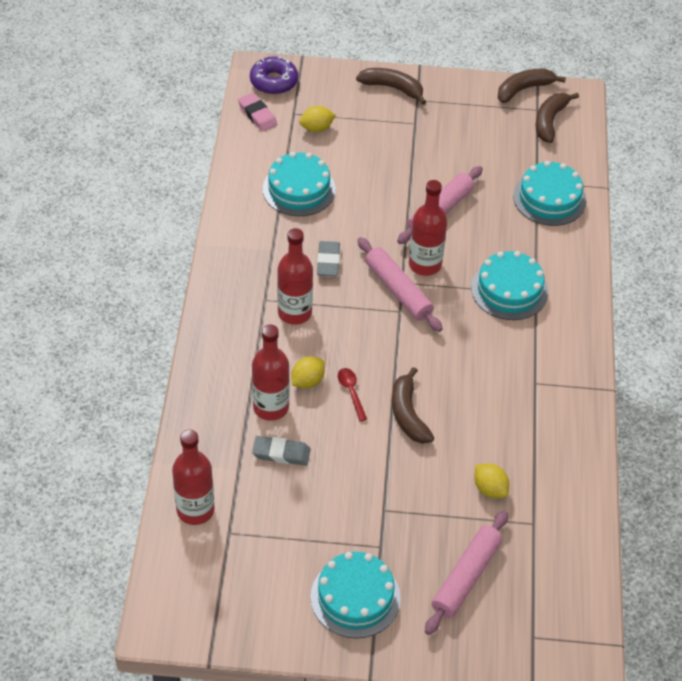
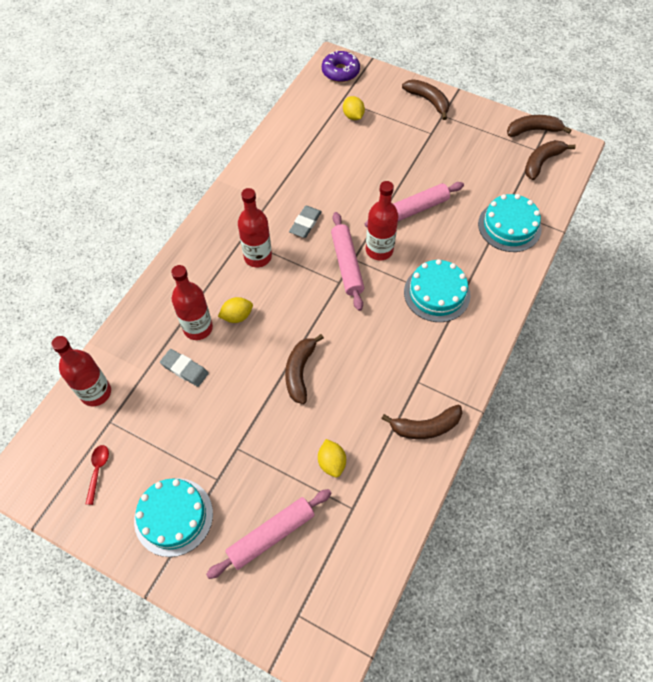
camera: 25 degrees right, 10 degrees up
pink eraser [238,93,277,131] -> none
turquoise cake [263,152,336,216] -> none
yellow lemon [299,106,336,132] -> yellow lemon turned 60 degrees clockwise [343,96,365,120]
red spoon [338,368,367,421] -> red spoon moved to [85,445,109,505]
none -> brown banana [381,405,462,439]

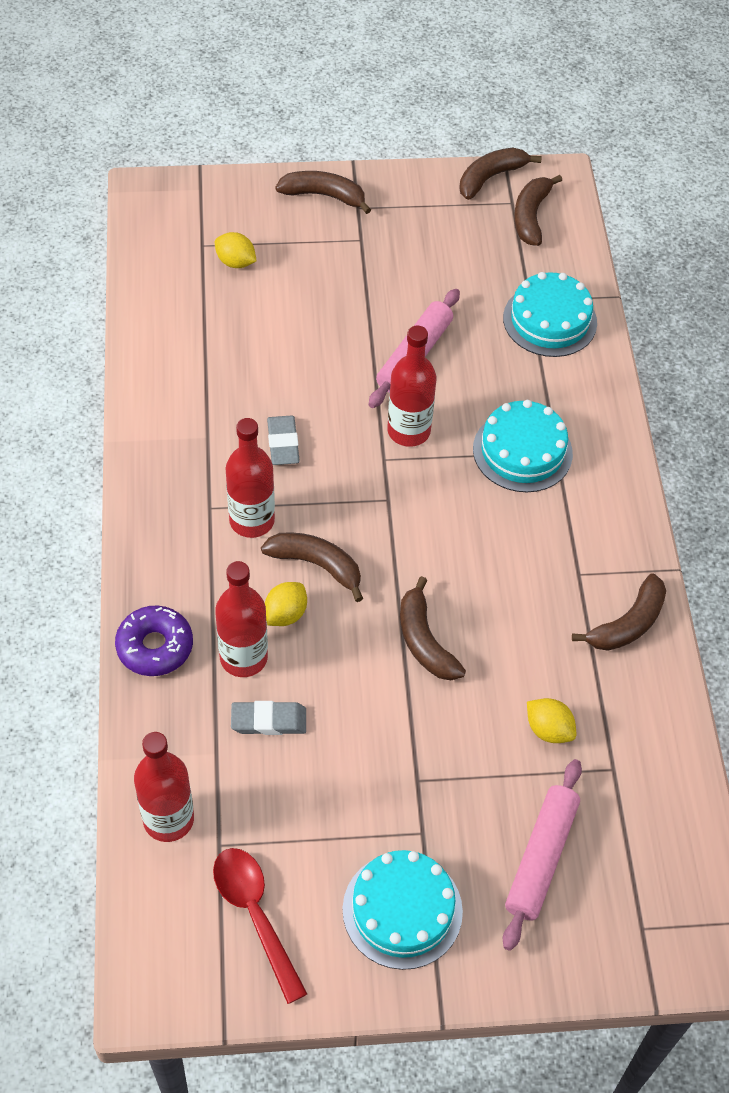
camera: 35 degrees left, 5 degrees down
red spoon [85,445,109,505] -> red spoon [213,848,307,1004], size x1.75
purple donut [322,50,360,82] -> purple donut moved to [115,605,193,676]
pink rolling pin [331,212,364,311] -> none
none -> brown banana [261,532,363,602]

